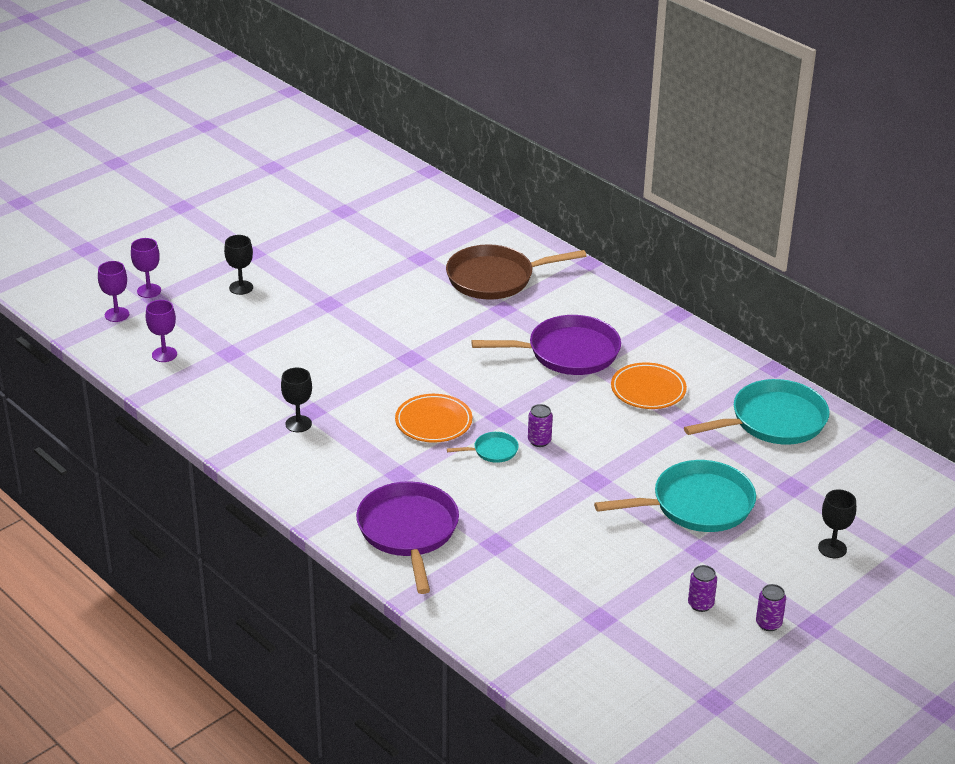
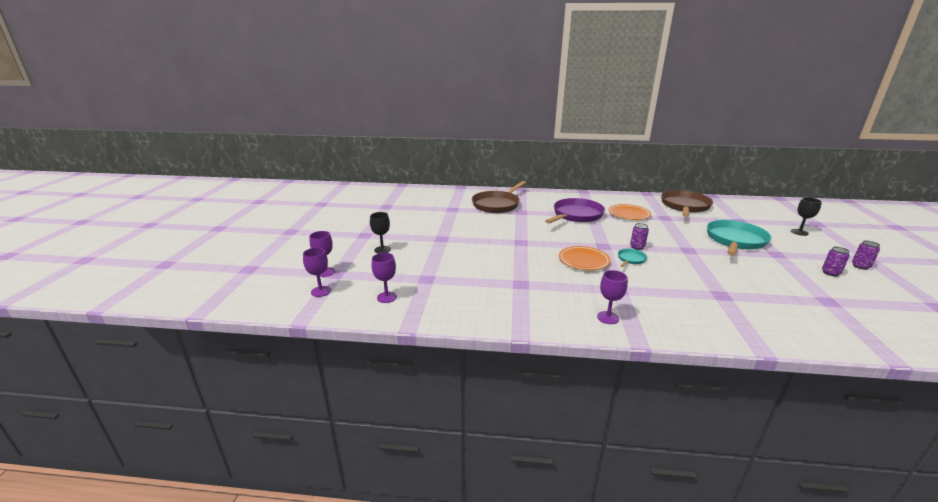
camera: 40 degrees left, 10 degrees down
black goblet [281,368,312,432] -> none
purple pan [356,481,459,594] -> none
turquoise pan [684,379,830,445] -> brown pan [661,190,713,217]
none -> purple goblet [597,270,628,324]

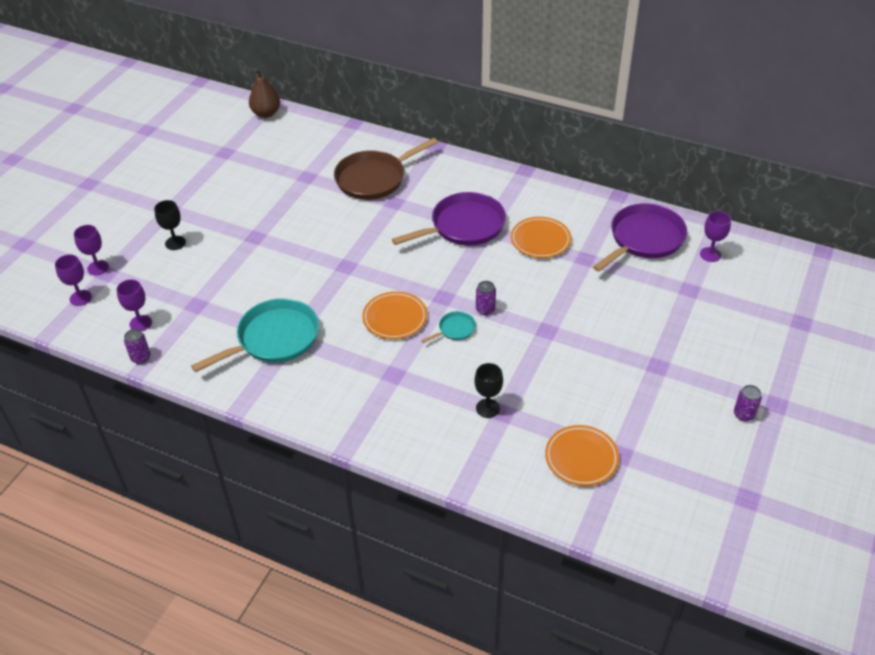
camera: 20 degrees right, 20 degrees up
purple goblet [597,270,628,324] -> purple goblet moved to [700,211,731,262]
brown pan [661,190,713,217] -> purple pan [593,203,687,272]
turquoise pan [707,220,771,256] -> turquoise pan moved to [191,298,319,372]
black goblet [791,197,822,236] -> black goblet moved to [474,363,503,418]
purple can [822,247,850,277] -> purple can moved to [124,329,151,364]
none -> brown pear [249,69,280,118]
none -> orange plate [545,425,619,486]

